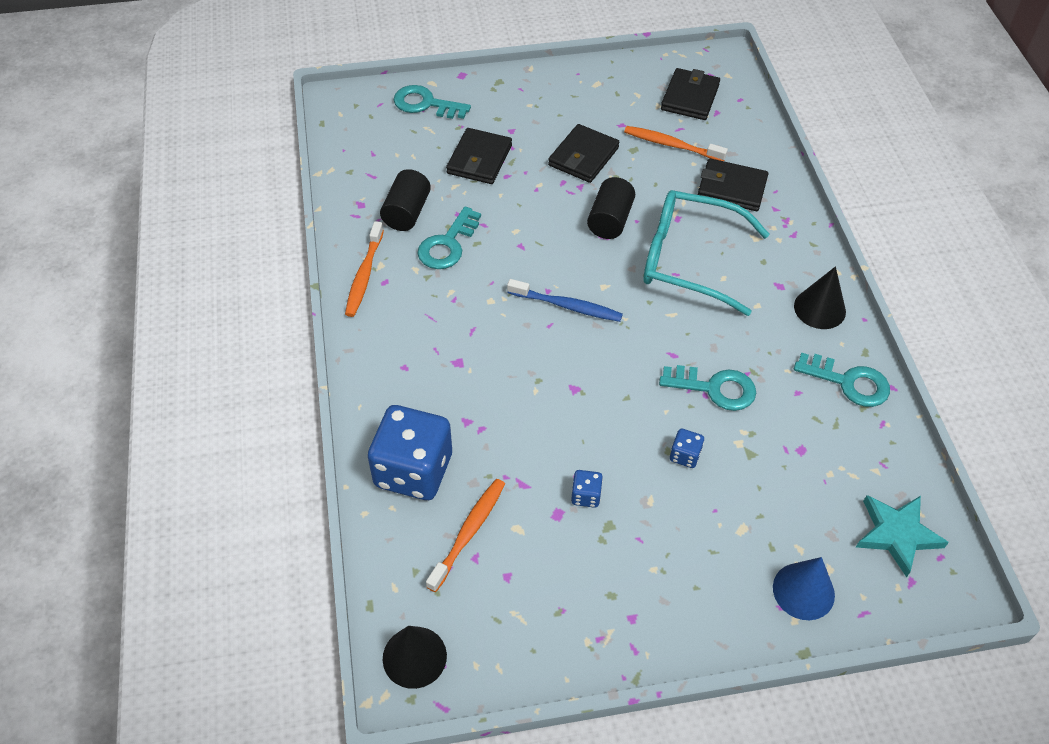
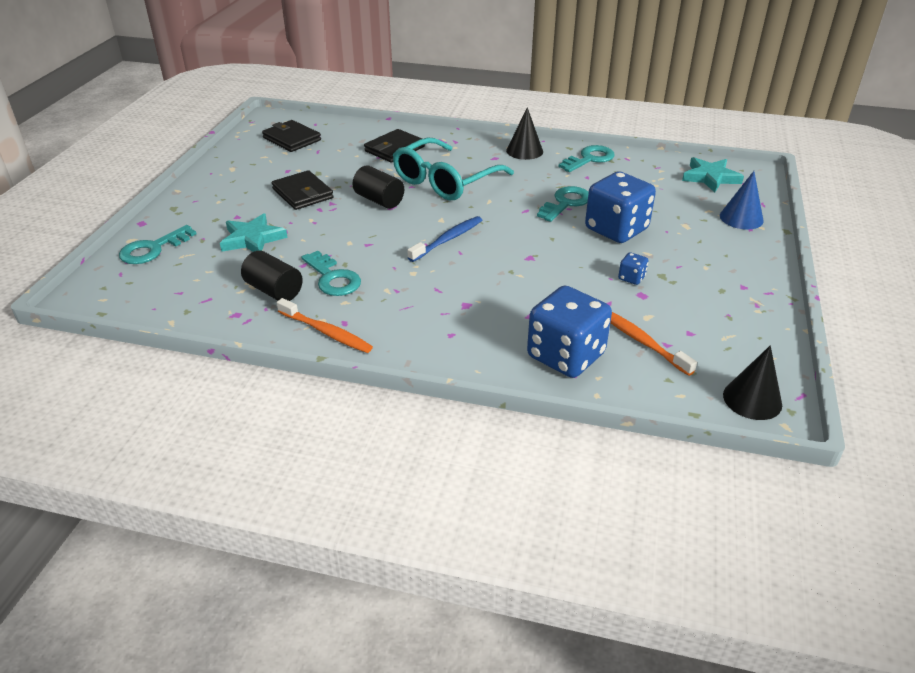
camera: 65 degrees left, 15 degrees down
black wallet [446,128,512,184] -> turquoise star [220,213,288,252]
orange toothbrush [624,126,728,161] -> none
blue dice [670,429,704,468] -> blue dice [585,171,656,243], size x2.40

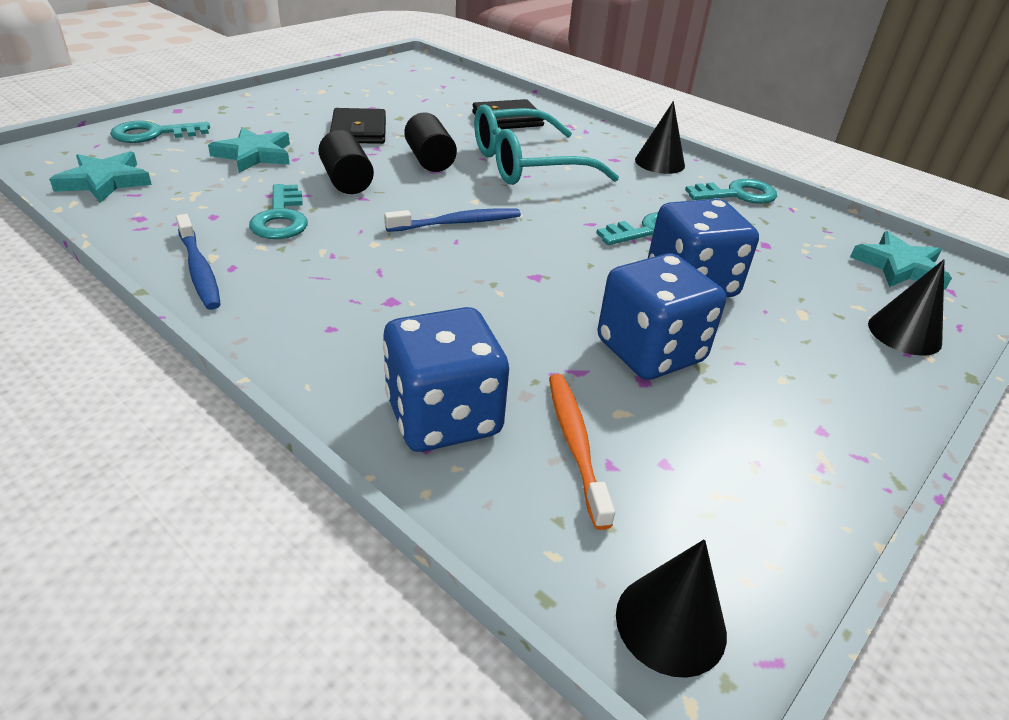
camera: 25 degrees right, 0 degrees up
black cylinder [241,251,303,301] -> black cylinder moved to [318,130,374,194]
black wallet [262,120,321,152] -> none
orange toothbrush [277,298,373,353] -> blue toothbrush [176,214,221,310]
blue dice [618,252,649,285] -> blue dice [598,253,726,380], size x2.40
blue cone [720,171,764,230] -> black cone [868,259,944,356]
none -> turquoise star [49,151,152,203]

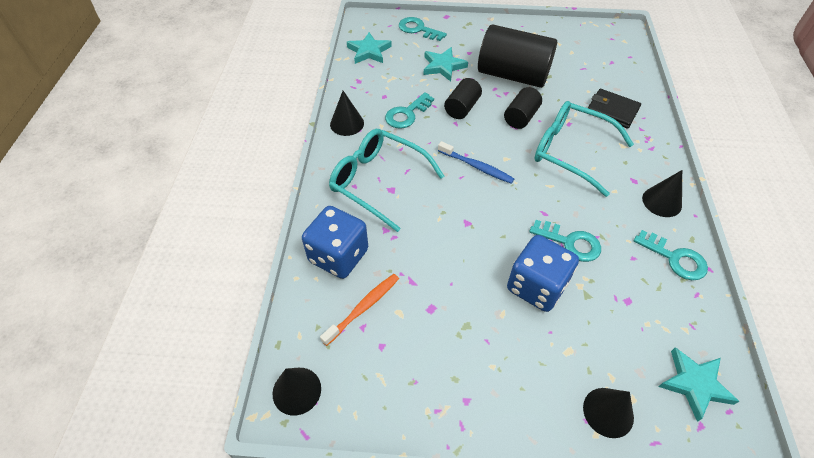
camera: 55 degrees right, 15 degrees up
blue toothbrush [176,214,221,310] -> black cone [330,91,364,136]
black wallet [330,108,386,144] -> black cylinder [478,24,557,88]
blue dice [598,253,726,380] -> none
none -> turquoise glasses [329,129,444,232]

